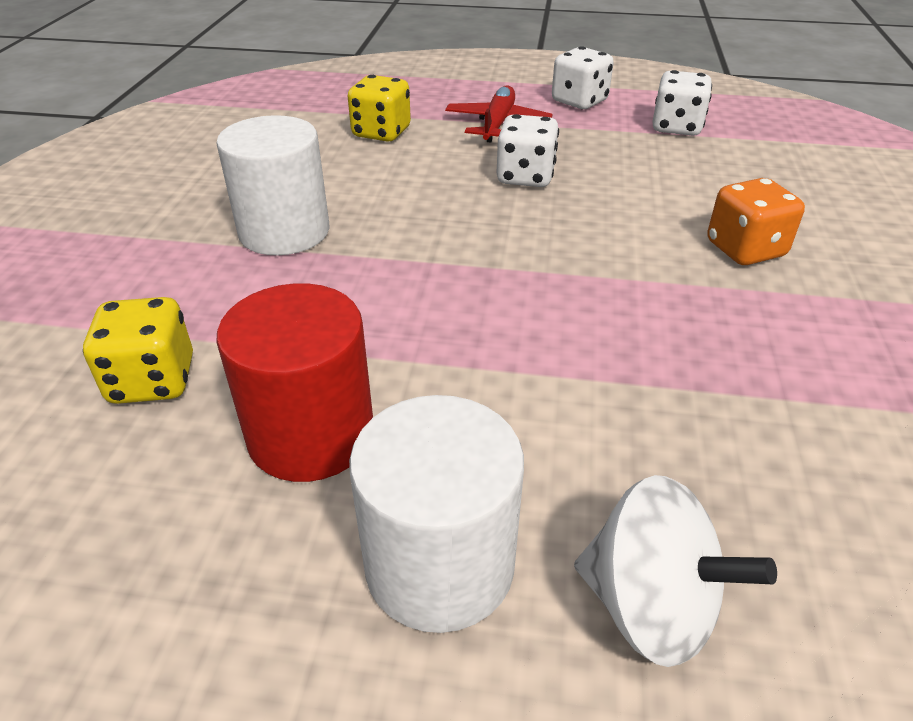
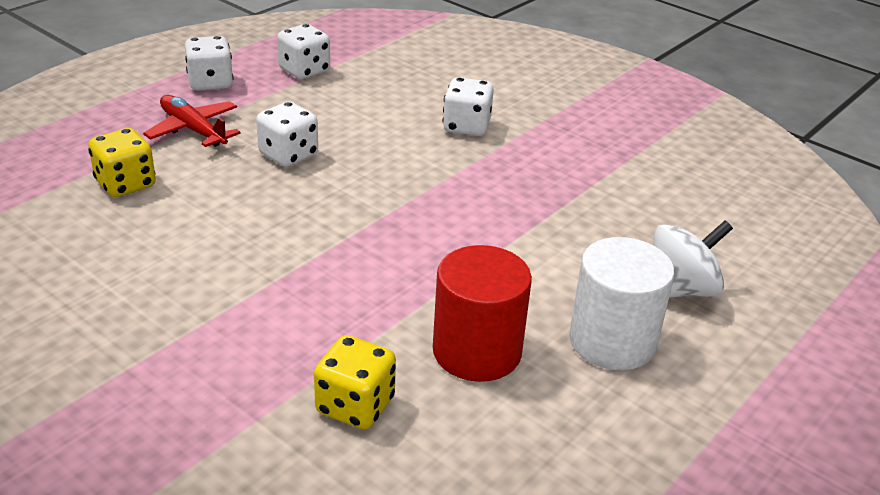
camera: 60 degrees left, 5 degrees down
white cylinder [216,115,329,255] -> none
orange dice [708,178,805,265] -> white dice [443,77,494,136]

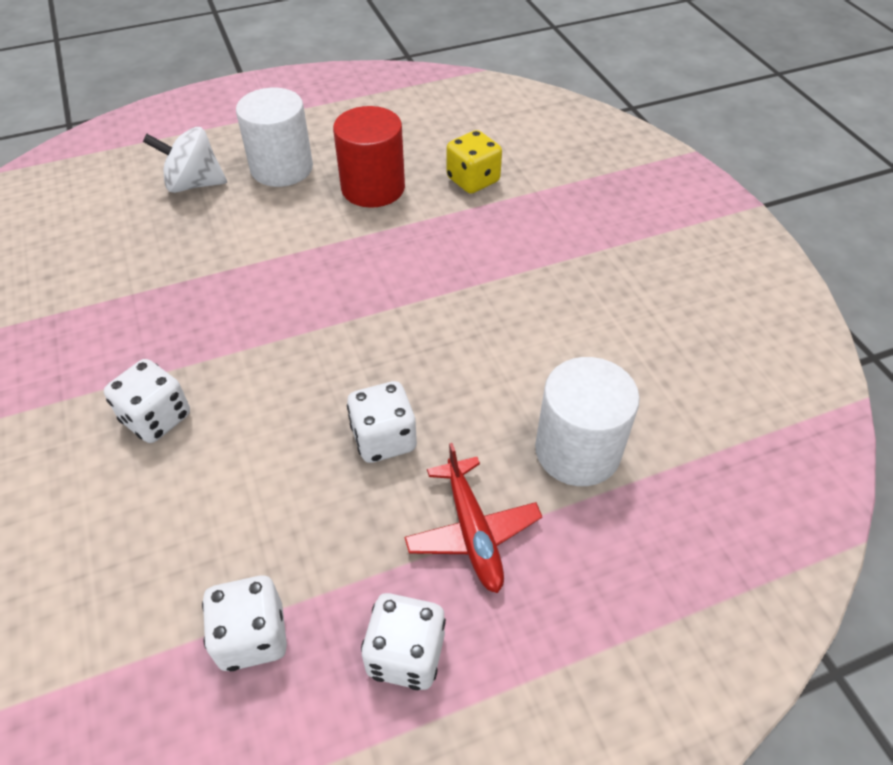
camera: 150 degrees left, 15 degrees up
yellow dice [88,128,156,197] -> white cylinder [535,357,640,486]

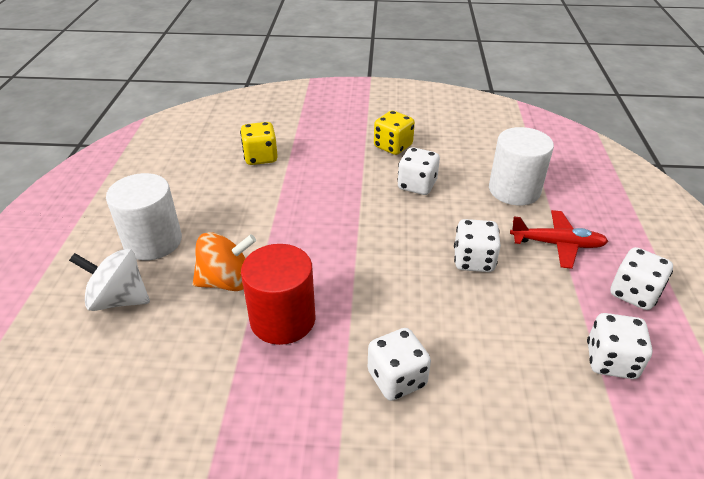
camera: 65 degrees left, 10 degrees down
white spinning top [143,127,227,193] -> white spinning top turned 75 degrees clockwise [69,249,150,311]
red cylinder [333,106,405,208] -> red cylinder moved to [241,244,316,345]
none -> orange spinning top [193,232,256,291]
none -> yellow dice [374,111,415,155]
none -> white dice [397,147,440,195]

